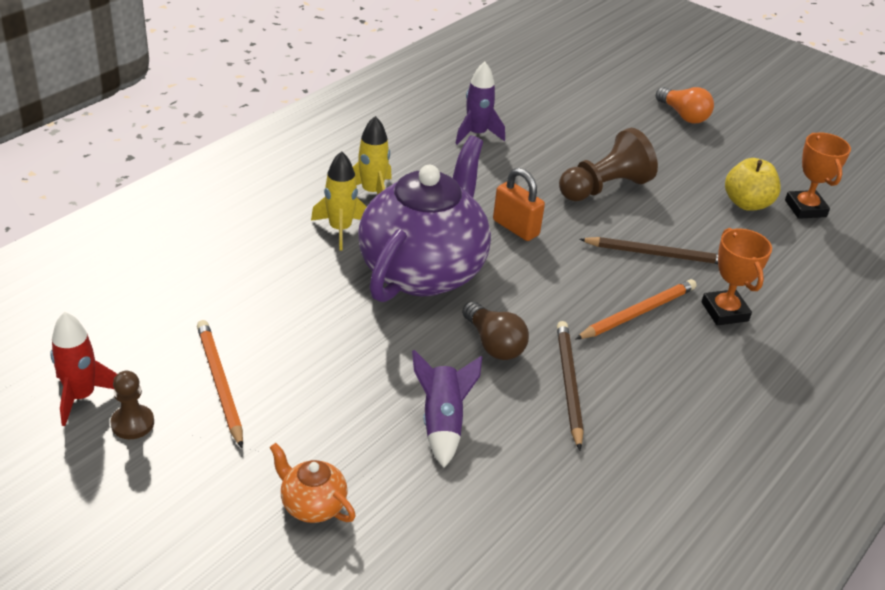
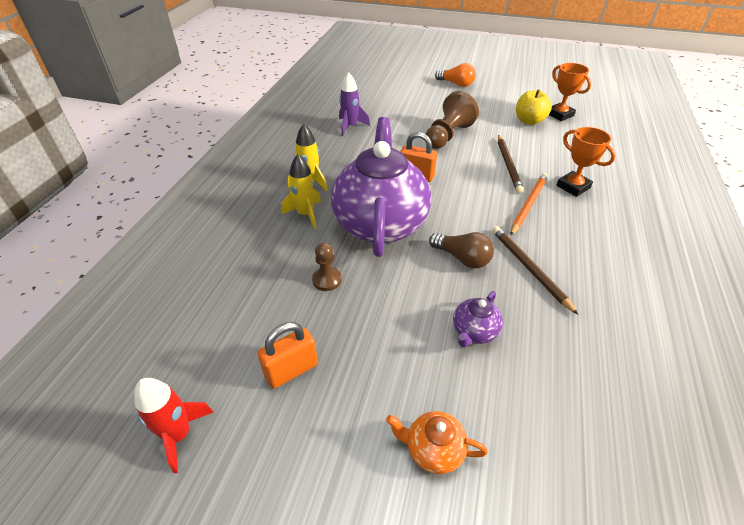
camera: 20 degrees left, 5 degrees up
brown pawn [110,371,154,439] -> brown pawn moved to [312,243,342,291]
orange pencil [197,320,243,448] -> orange padlock [257,322,318,389]
purple rocket [412,350,482,468] -> purple teapot [453,291,503,347]
brown pencil [579,237,718,264] -> brown pencil turned 105 degrees clockwise [498,135,524,193]

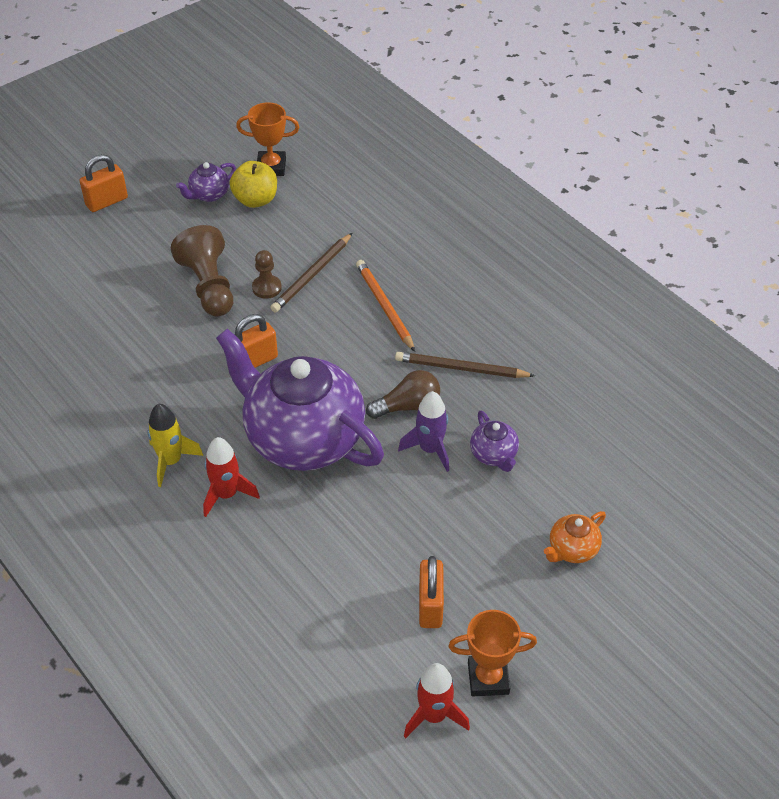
camera: 55 degrees left, 5 degrees up
yellow rocket [281,154,321,229] -> red rocket [203,437,260,517]
brown pawn [312,243,342,291] -> brown pawn moved to [252,250,282,299]
purple rocket [339,72,370,136] -> purple rocket moved to [398,391,449,472]
orange light bulb [435,63,476,87] -> orange padlock [80,154,128,212]
brown pencil [498,135,524,193] -> brown pencil turned 90 degrees clockwise [270,233,352,313]
orange trophy [556,127,616,197] -> orange trophy moved to [448,610,537,696]
none -> purple teapot [176,162,236,202]

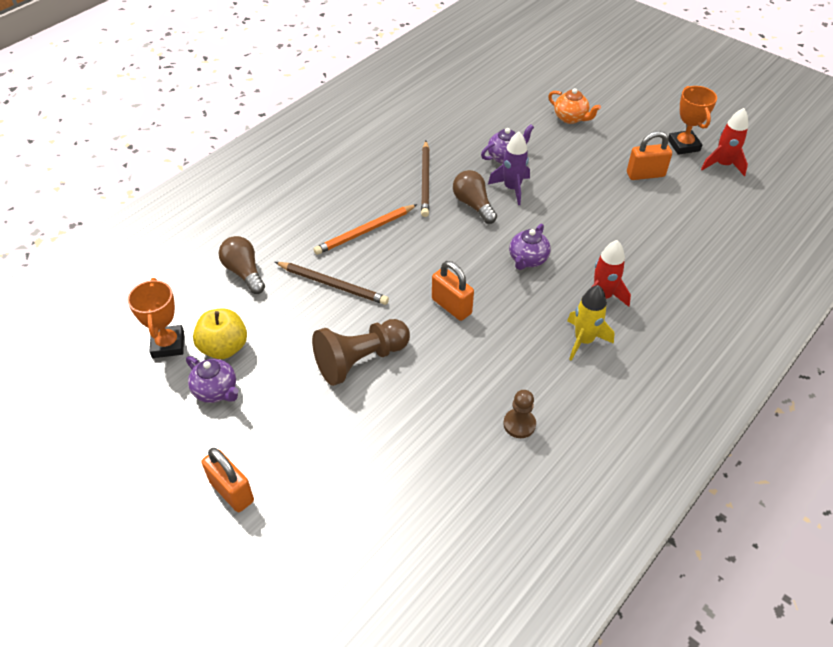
camera: 100 degrees left, 0 degrees up
purple teapot [216,329,384,471] -> purple teapot [509,224,551,270], size x0.40
brown pawn [252,250,282,299] -> brown pawn moved to [503,390,536,438]
none -> brown light bulb [219,236,265,294]

